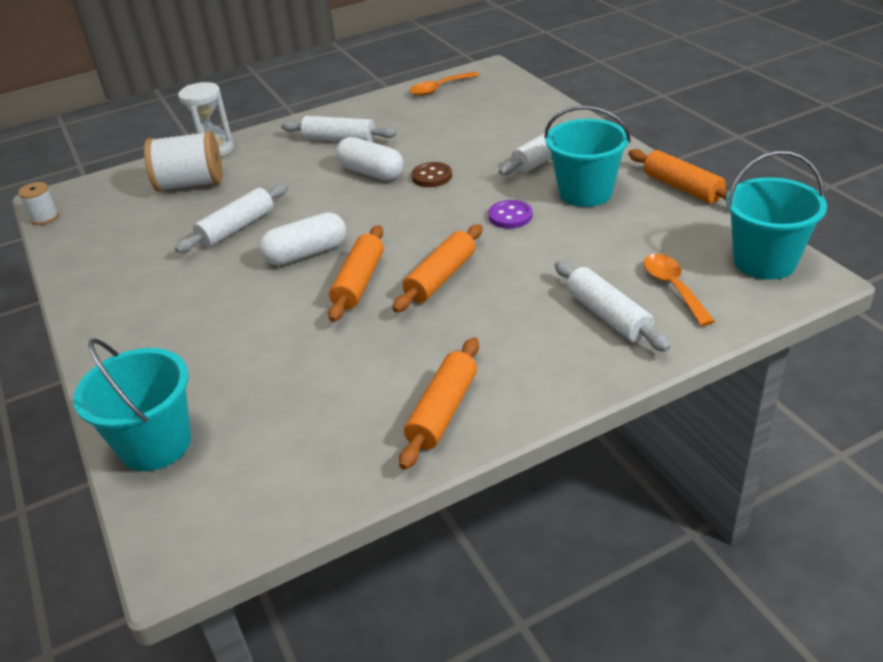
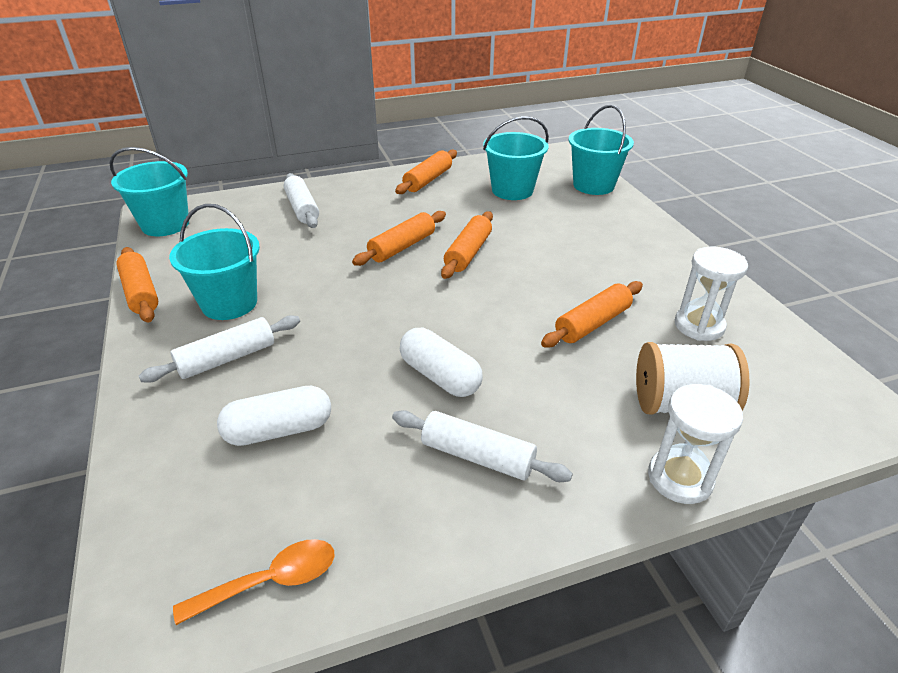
camera: 175 degrees left, 0 degrees up
white spool [18,182,59,225] -> none
white rolling pin [175,184,288,253] -> orange rolling pin [541,281,643,347]
white capsule [259,212,346,265] -> white capsule moved to [217,386,331,446]
brown button [411,162,452,187] -> none
purple button [488,200,532,229] -> none
orange spoon [644,254,715,326] -> none
none -> turquoise bucket [483,116,549,200]
none -> white hourglass [675,247,748,341]

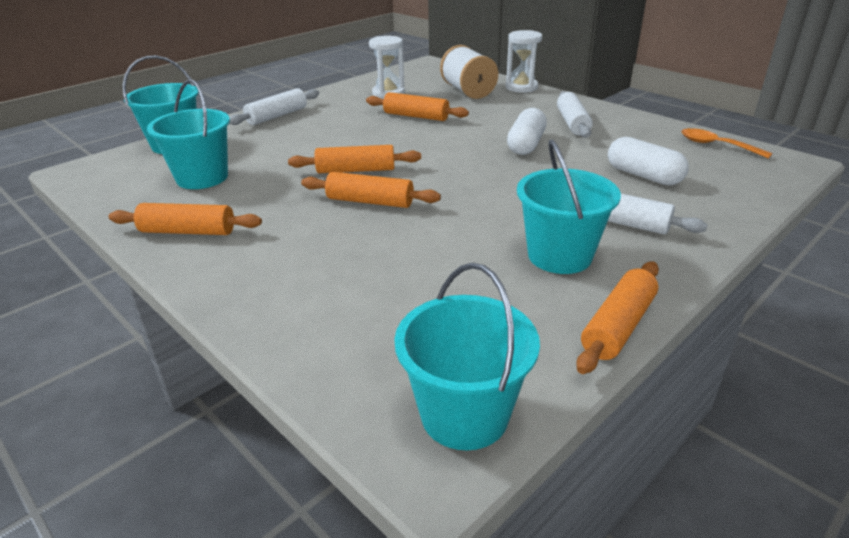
camera: 115 degrees left, 5 degrees down
white rolling pin [284,173,319,228] -> white rolling pin moved to [229,88,319,125]

